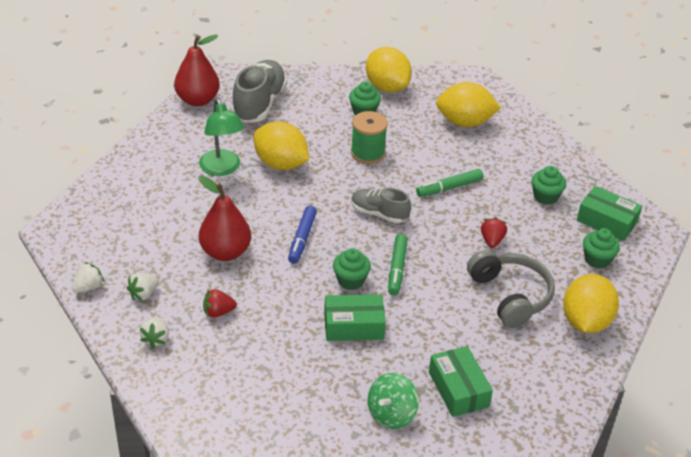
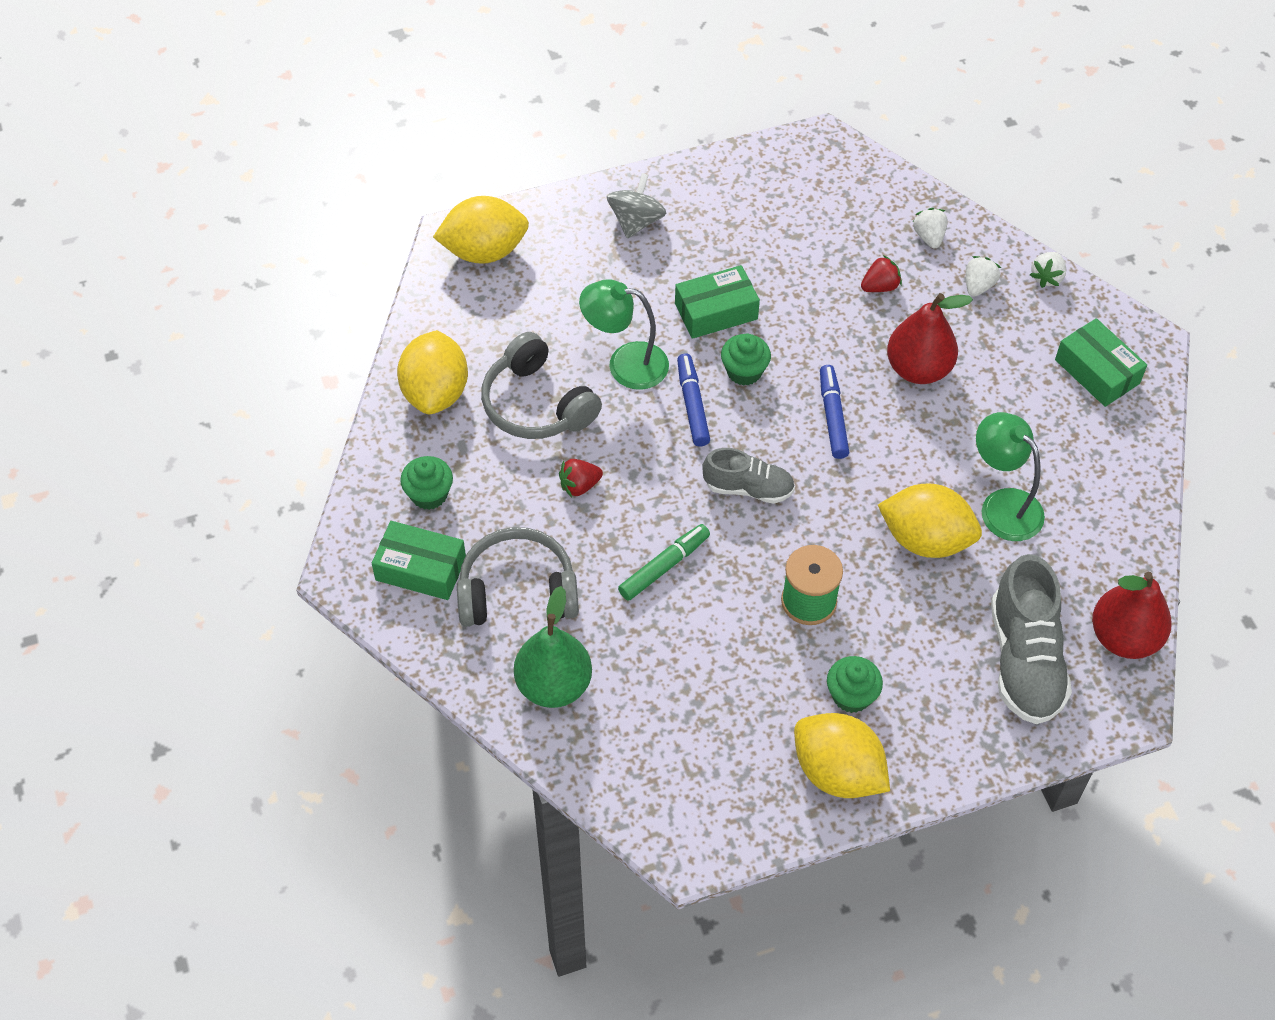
camera: 165 degrees right, 15 degrees up
green spinning top [368,373,419,429] -> grey spinning top [607,173,666,238]
green marker [388,234,408,295] -> blue marker [677,354,710,447]
green box [429,346,493,417] -> green box moved to [1055,318,1147,407]
yellow lemon [436,82,501,127] -> yellow lemon moved to [433,196,529,264]
red strawberry [481,217,507,248] -> red strawberry turned 75 degrees clockwise [559,459,603,497]
green cupcake [532,166,566,205] -> grey headphones [457,527,579,627]
none -> green pear [514,586,592,708]
none -> green lamp [579,279,669,390]

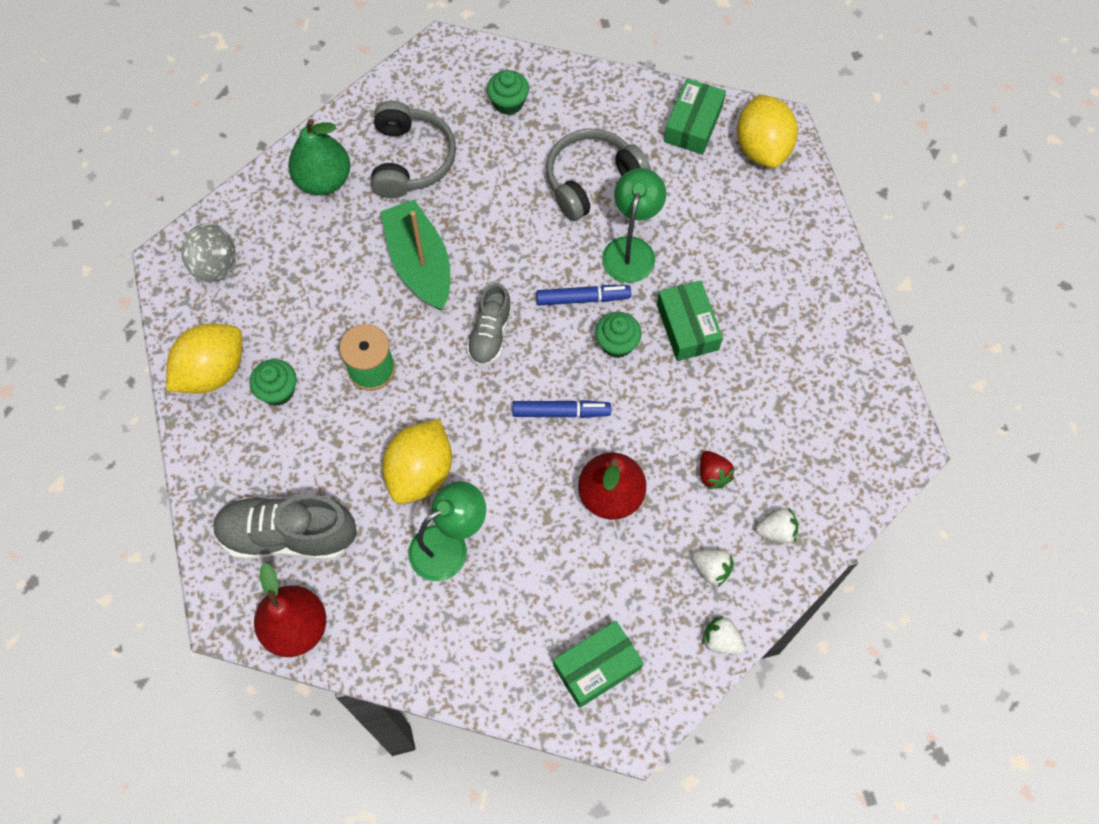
camera: 95 degrees right, 10 degrees up
green box [372,521,466,600] -> green box moved to [664,78,726,155]
yellow lemon [397,330,468,414] -> none
red strawberry [559,459,603,497] -> none
grey spinning top [607,173,666,238] -> grey spinning top moved to [181,223,235,282]
green marker [618,524,710,601] -> green boat [380,199,450,310]

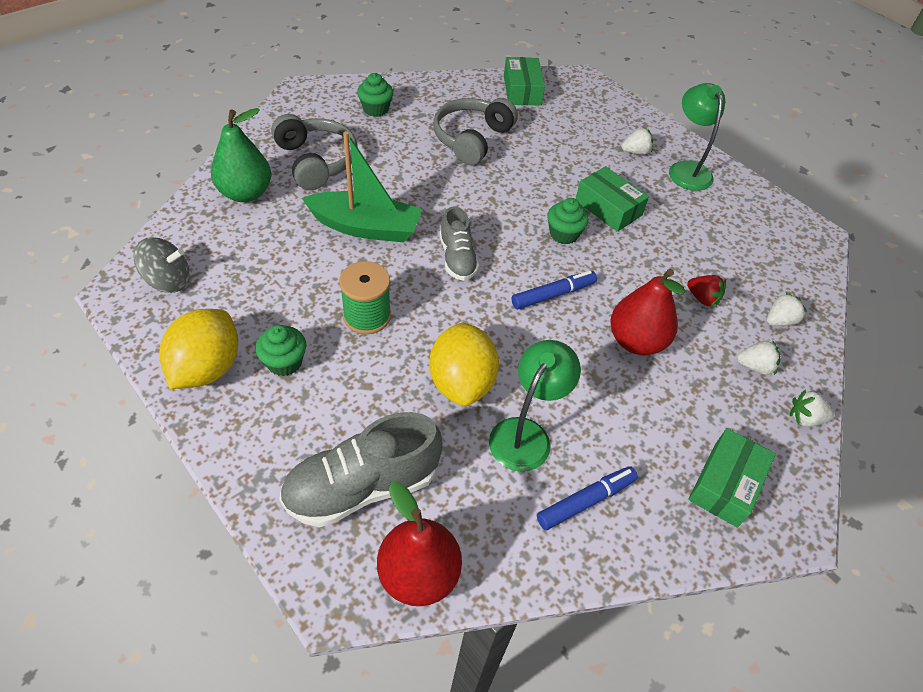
camera: 30 degrees left, 15 degrees down
green boat [380,199,450,310] -> green boat turned 150 degrees clockwise [302,131,422,243]
blue marker [536,285,631,306] -> blue marker moved to [537,466,638,530]
green lamp [602,168,666,283] -> green lamp moved to [669,83,725,191]
yellow lemon [737,94,798,168] -> none
none -> white strawberry [621,127,653,155]

